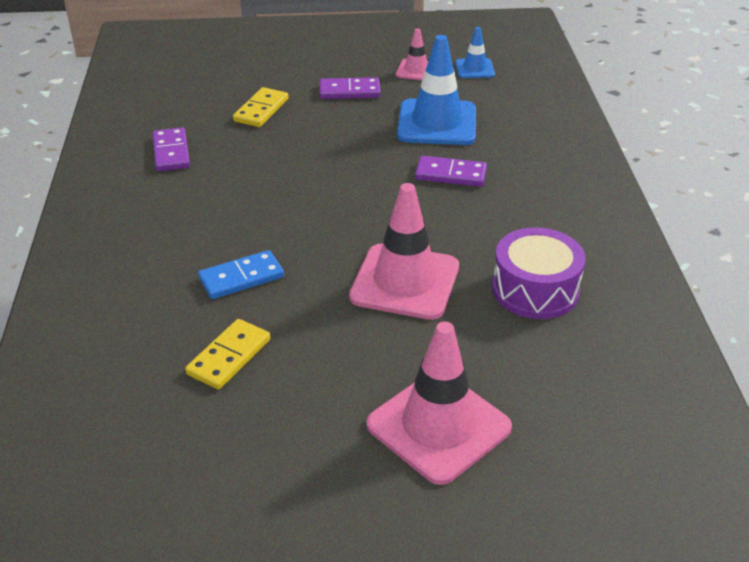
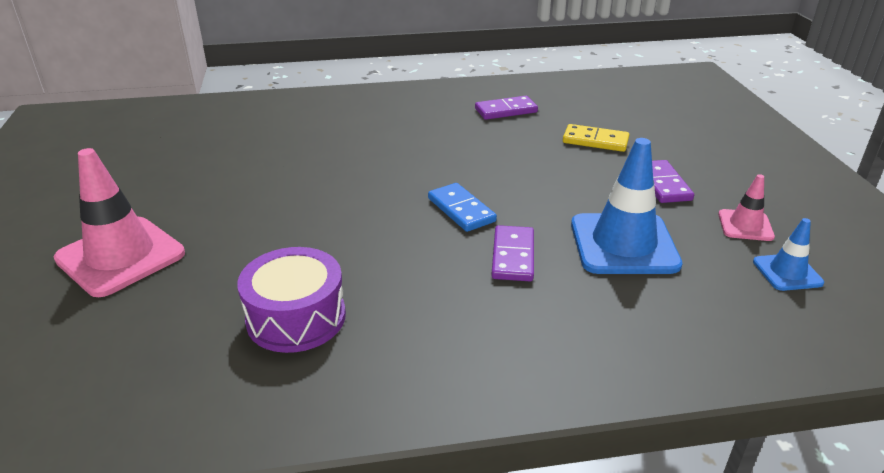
camera: 85 degrees right, 5 degrees down
yellow domino [185,319,271,390] -> none
blue domino [198,250,284,299] -> blue domino moved to [428,183,497,232]
pink traffic cone [349,183,459,320] -> none

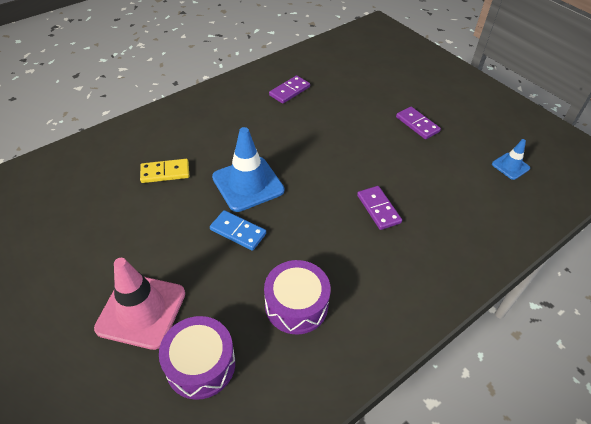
camera: 30 degrees left, 15 degrees up
blue domino [428,183,497,232] -> blue domino moved to [210,210,266,251]
yellow domino [563,124,629,152] -> yellow domino moved to [140,159,189,183]
blue traffic cone [571,138,682,274] -> blue traffic cone moved to [212,127,284,212]
pink traffic cone [718,174,775,241] -> none
none -> purple drum [159,316,235,400]

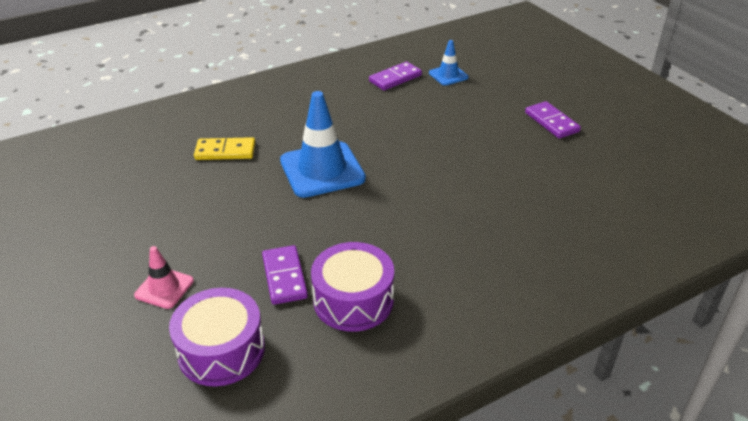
camera: 10 degrees right, 10 degrees down
pink traffic cone [94,258,185,350] -> pink traffic cone [134,246,194,309], size x0.52
blue domino [210,210,266,251] -> none
purple domino [357,186,402,230] -> purple domino moved to [262,245,308,305]
blue traffic cone [492,139,530,180] -> blue traffic cone moved to [429,40,469,86]

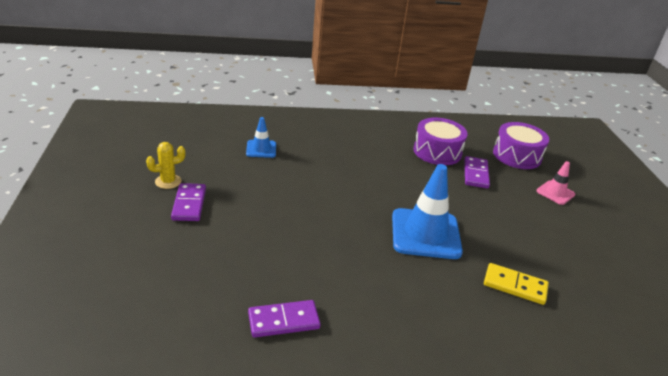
camera: 160 degrees left, 5 degrees down
blue traffic cone [429,40,469,86] -> blue traffic cone moved to [246,117,276,158]
none -> yellow cactus [146,142,185,189]

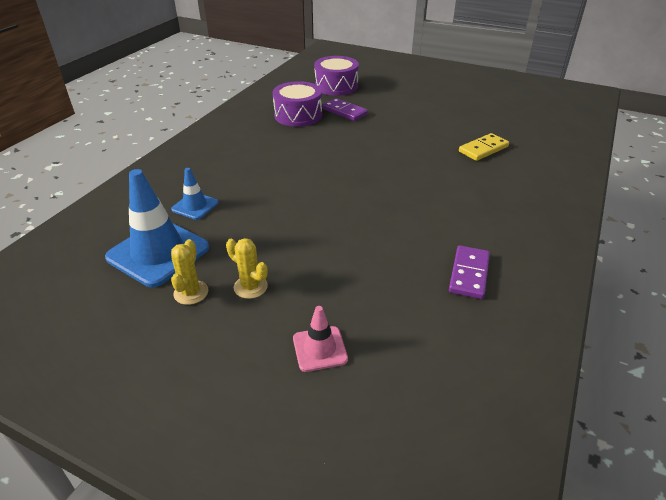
camera: 55 degrees left, 5 degrees up
purple domino [171,183,206,221] -> yellow cactus [226,238,268,299]
blue traffic cone [392,164,463,259] -> blue traffic cone moved to [105,169,209,287]
pink traffic cone [536,161,575,205] -> pink traffic cone moved to [293,306,348,372]

